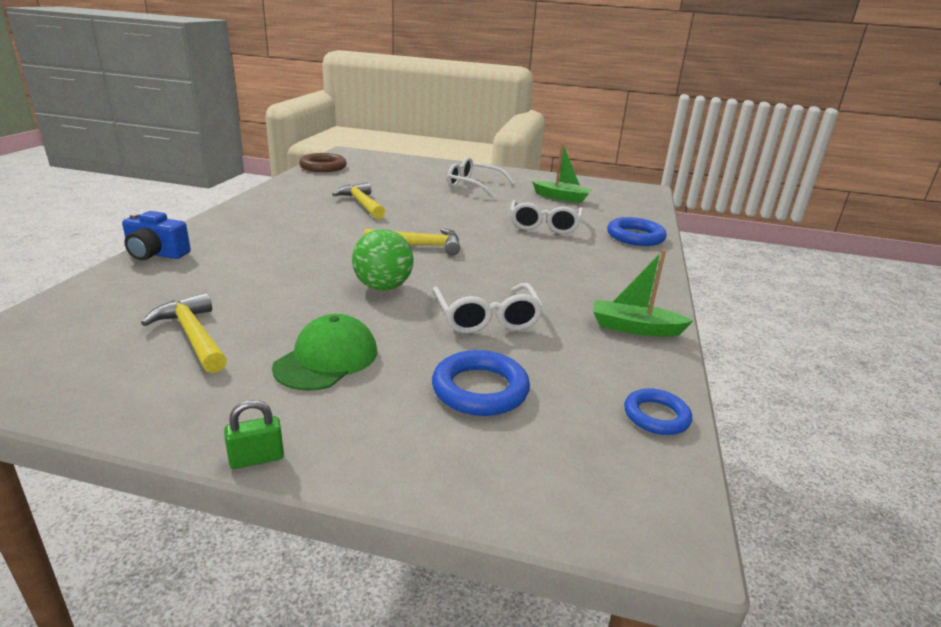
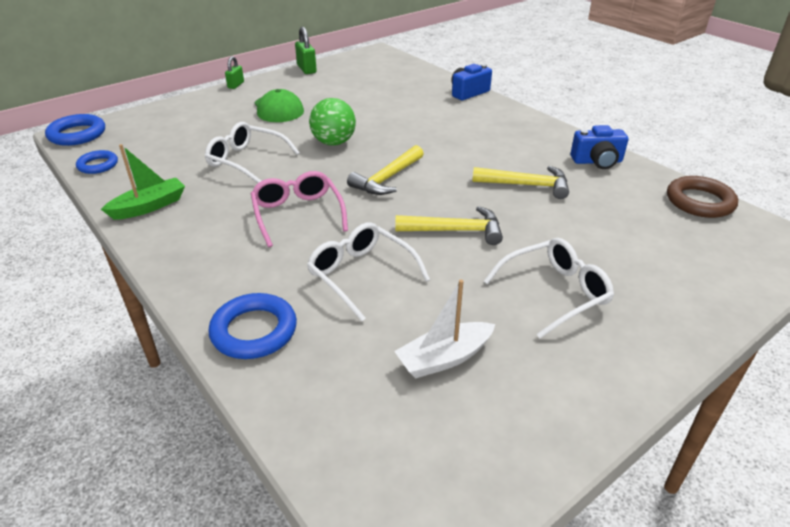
camera: 130 degrees right, 10 degrees up
yellow hammer [141,292,227,373] -> yellow hammer moved to [395,206,503,245]
blue ring [432,350,530,416] -> blue ring moved to [45,114,105,146]
green boat [532,143,592,203] -> white boat [394,279,495,378]
none -> pink glasses [251,171,348,247]
none -> green padlock [295,27,317,74]
none -> blue camera [570,125,629,169]

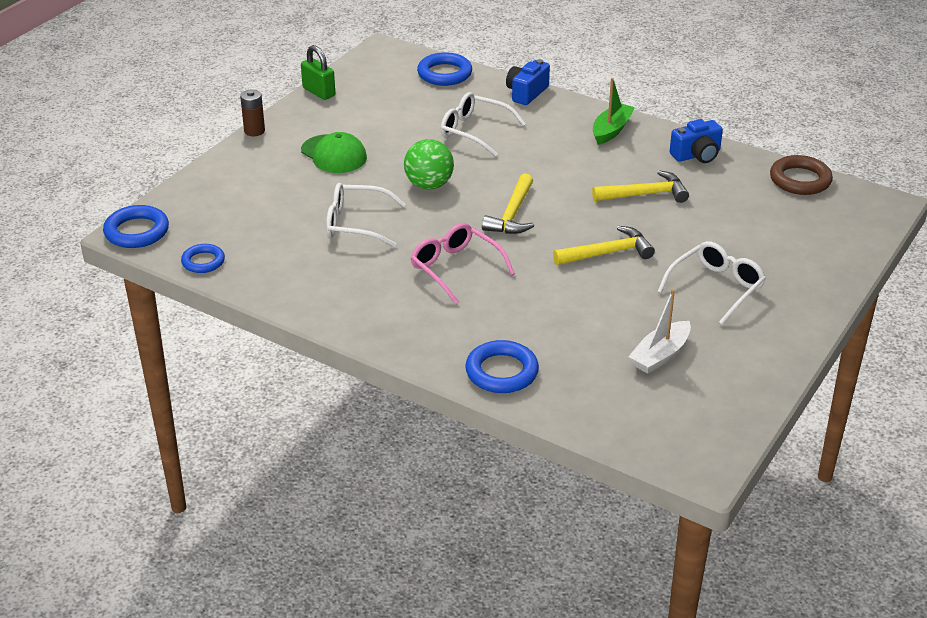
camera: 20 degrees left, 0 degrees up
green boat [101,144,185,220] -> green boat moved to [593,78,635,145]
green padlock [225,56,244,89] -> brown battery [240,90,265,136]
white glasses [307,222,430,321] -> white glasses moved to [441,92,526,156]
none -> blue ring [417,52,472,86]

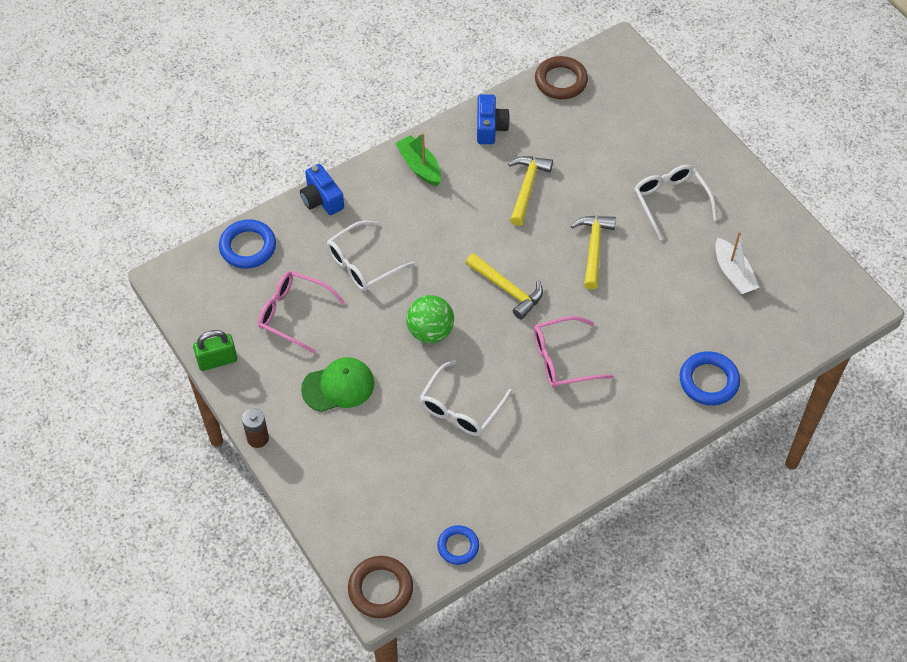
camera: 65 degrees left, 20 degrees up
blue ring [103,205,169,248] -> brown ring [348,556,413,618]
none -> pink glasses [258,271,345,354]

